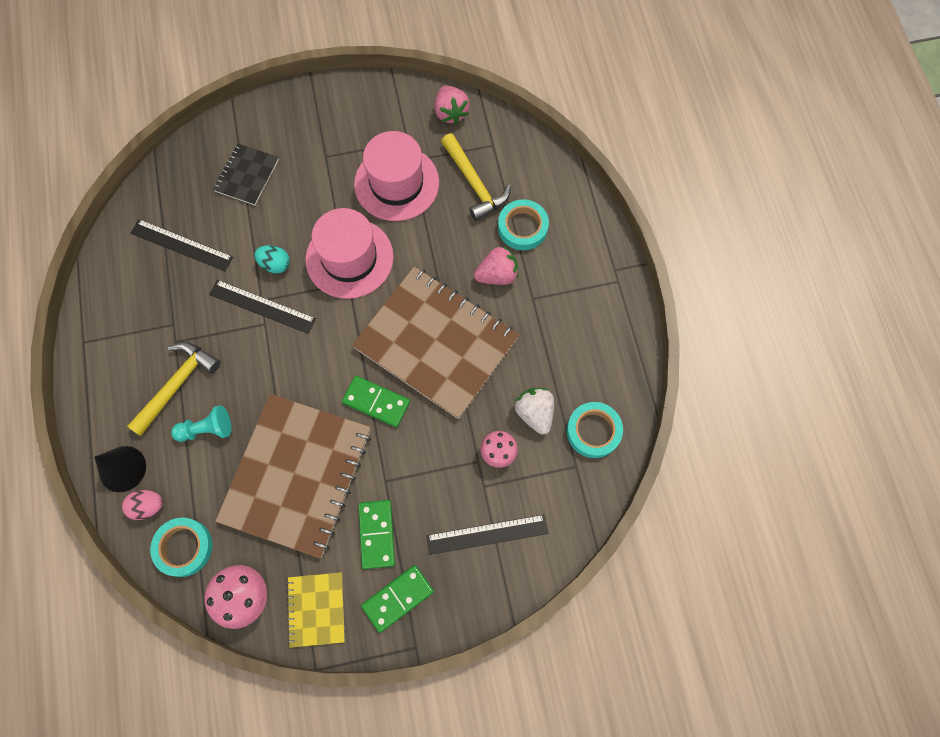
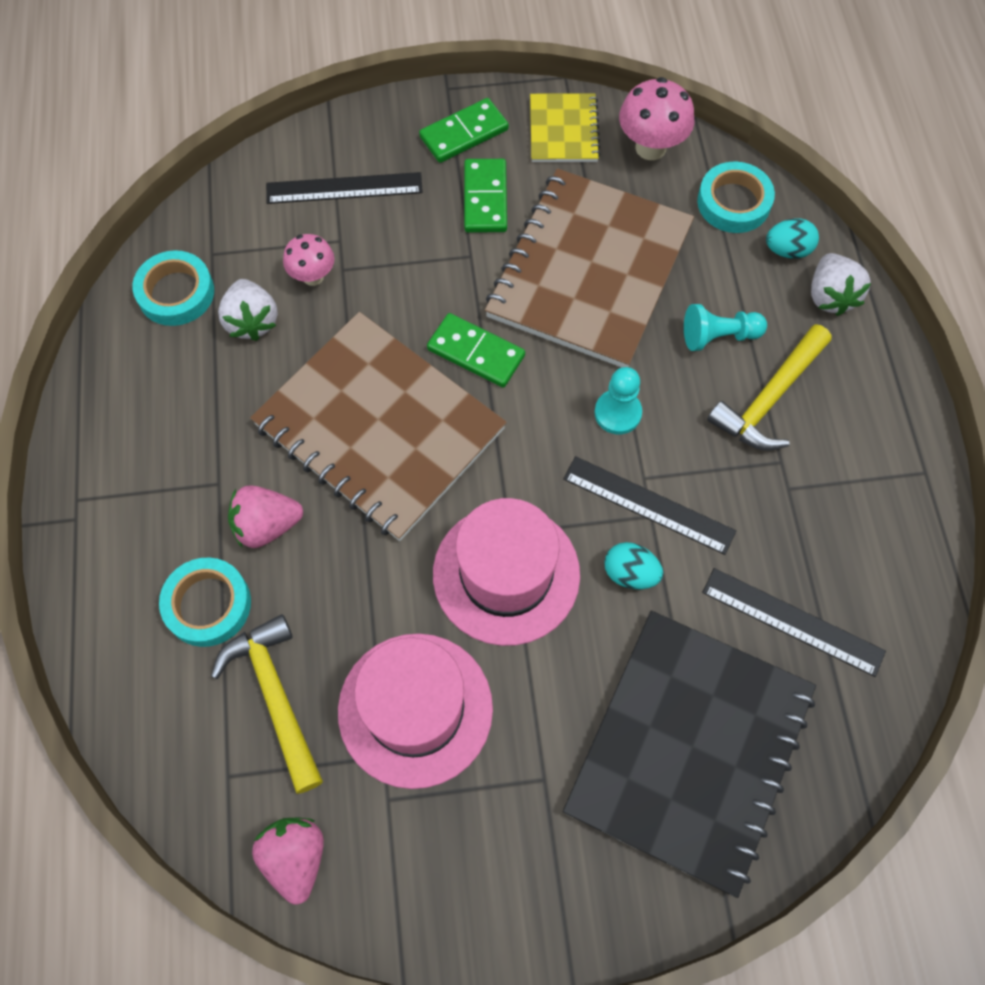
camera: 175 degrees left, 5 degrees down
black cone [94,446,146,492] -> white strawberry [811,253,871,316]
pink egg [122,490,163,520] -> turquoise egg [766,218,819,259]
black notebook [213,143,279,205] -> black notebook [563,611,816,898], size x2.14
none -> turquoise pawn [595,367,642,434]

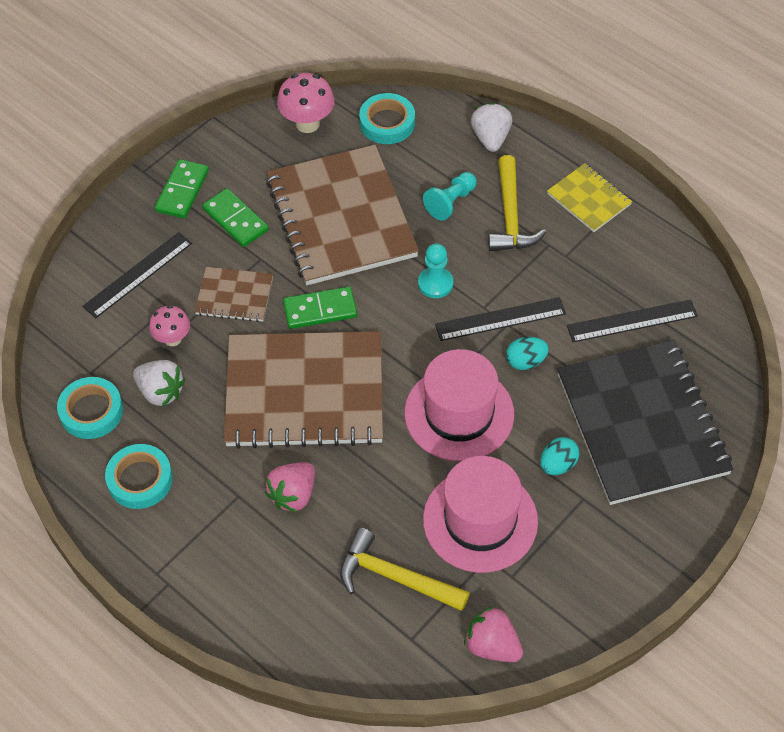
camera: 40 degrees left, 10 degrees down
turquoise tape [159,558,251,647] -> turquoise tape moved to [105,444,173,509]
yellow notebook [530,93,601,162] -> yellow notebook moved to [547,163,632,232]
turquoise egg [766,218,819,259] -> turquoise egg moved to [540,437,580,475]
white strawberry [811,253,871,316] -> white strawberry turned 135 degrees counterclockwise [471,103,512,152]
none -> brown notebook [194,267,273,322]

